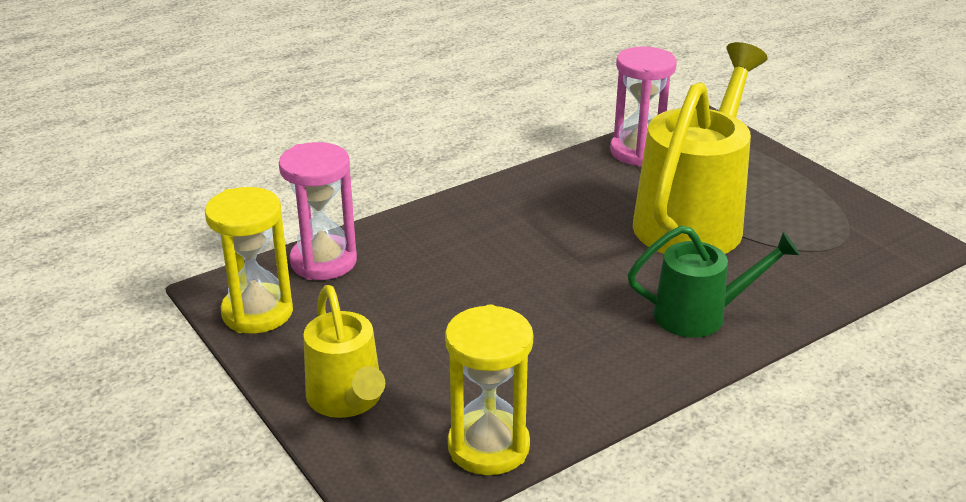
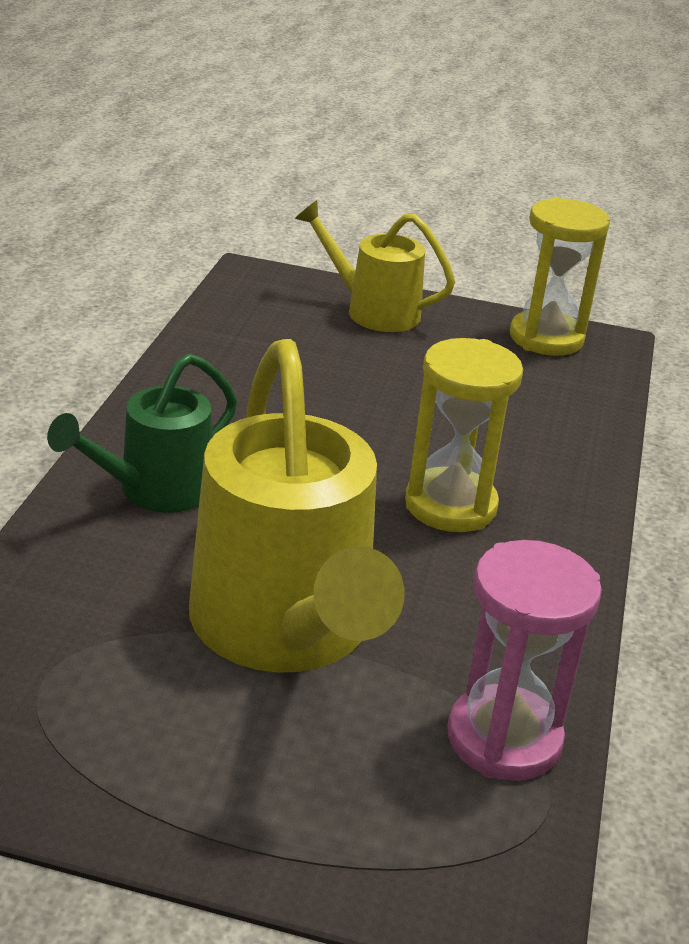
camera: 135 degrees right, 0 degrees up
pink hourglass [279,142,357,280] -> none
yellow hourglass [445,304,533,475] -> yellow hourglass moved to [405,338,523,532]

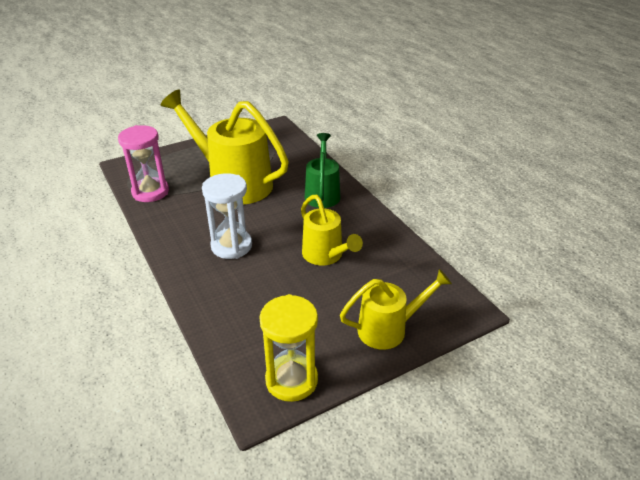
camera: 140 degrees right, 5 degrees up
yellow hourglass [405,338,523,532] -> white hourglass [202,173,252,259]
none -> yellow watering can [301,195,363,265]

